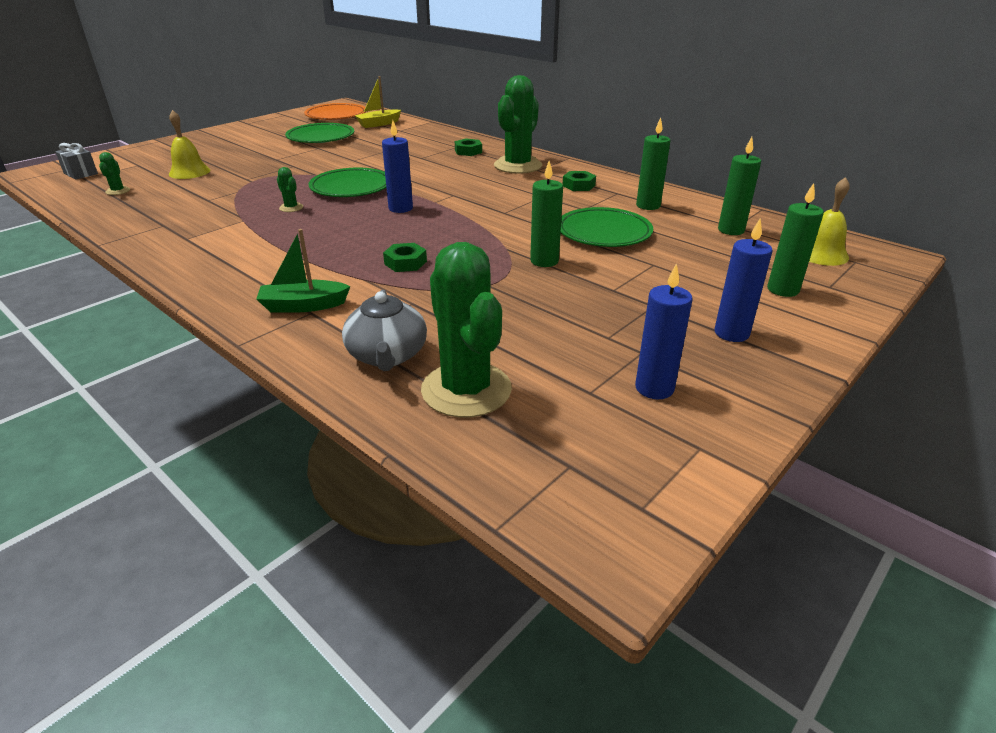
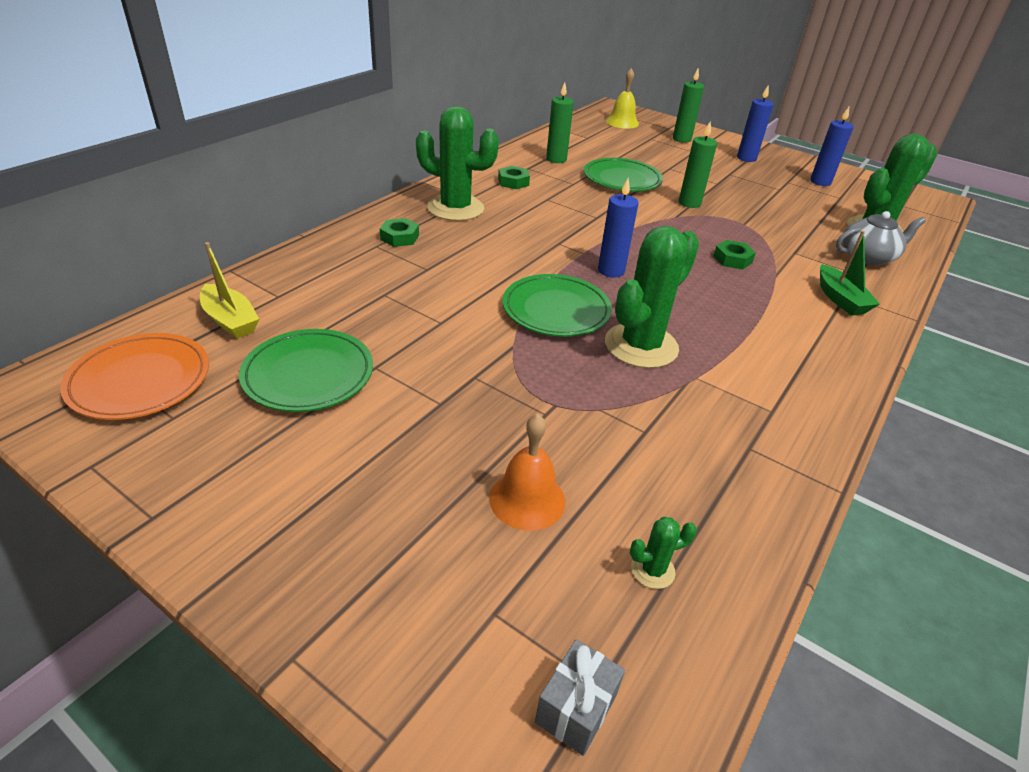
camera: 100 degrees left, 5 degrees up
yellow bell [169,110,210,179] -> orange bell [489,414,565,531]
green cactus [277,167,303,212] -> green cactus [605,226,699,368], size x2.39
green candle [718,137,761,235] -> none

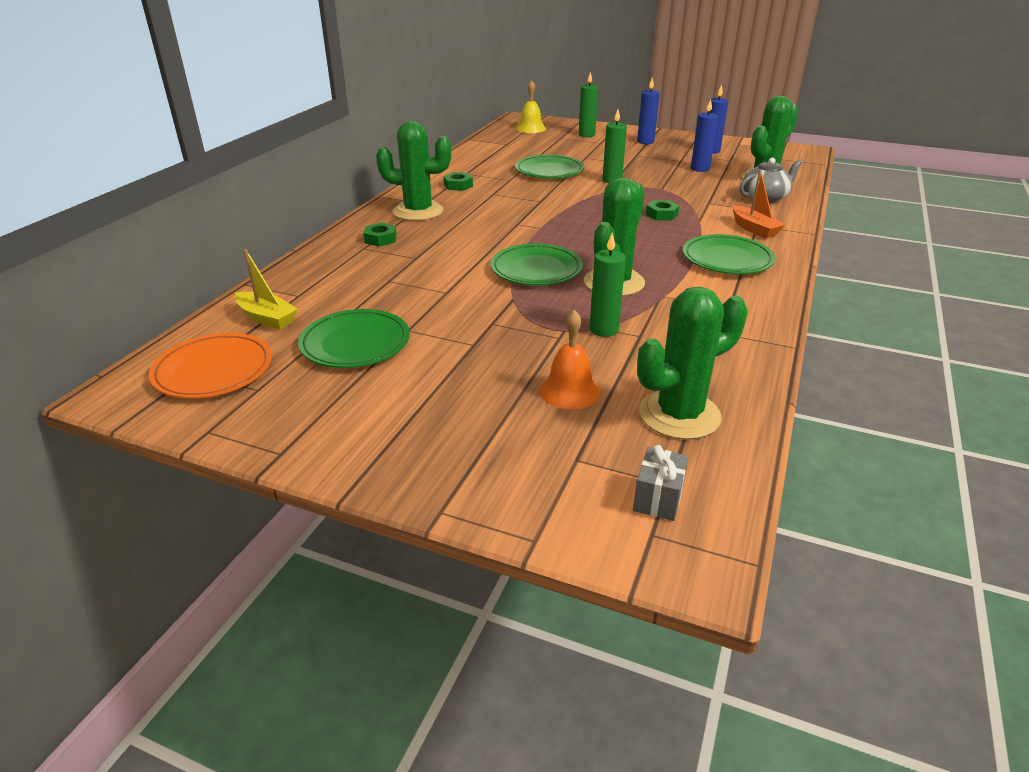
camera: 10 degrees left, 5 degrees down
green candle [546,82,574,163] -> green candle moved to [590,233,626,337]
blue candle [598,179,638,278] -> blue candle moved to [691,99,718,172]
green cactus [630,517,697,589] -> green cactus [637,287,748,440], size x2.39
green boat [820,231,880,316] -> orange boat [733,170,785,238]
none -> green plate [683,234,775,274]

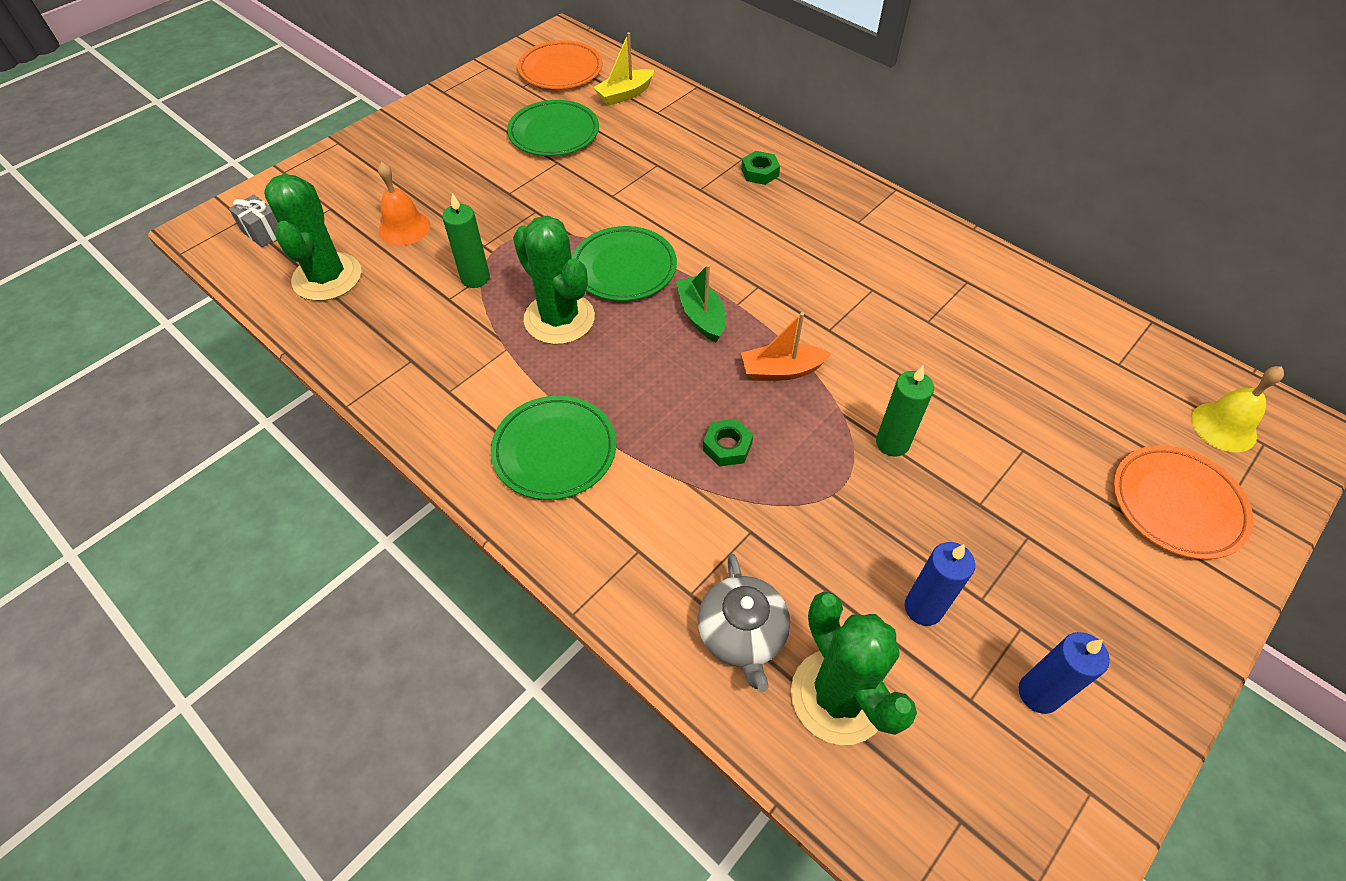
camera: 110 degrees right, 20 degrees up
green cactus [376,121,452,221] -> none
green nut [443,172,473,191] -> none
green plate [515,155,584,178] -> none
green candle [579,71,598,137] -> orange plate [1113,445,1253,560]
blue candle [637,77,660,144] -> none
orange boat [733,170,785,238] -> orange boat moved to [741,312,831,381]
none -> green boat [676,264,725,342]

